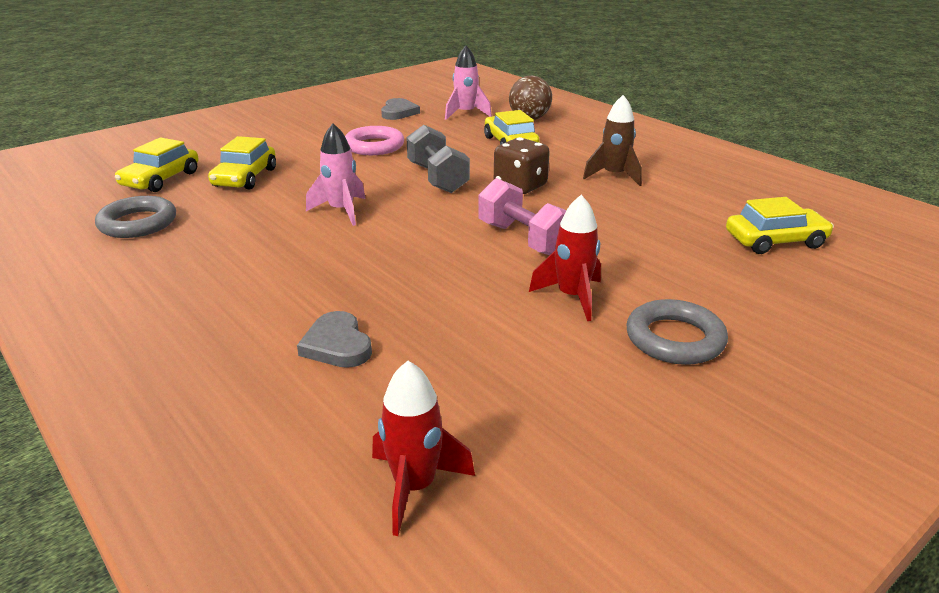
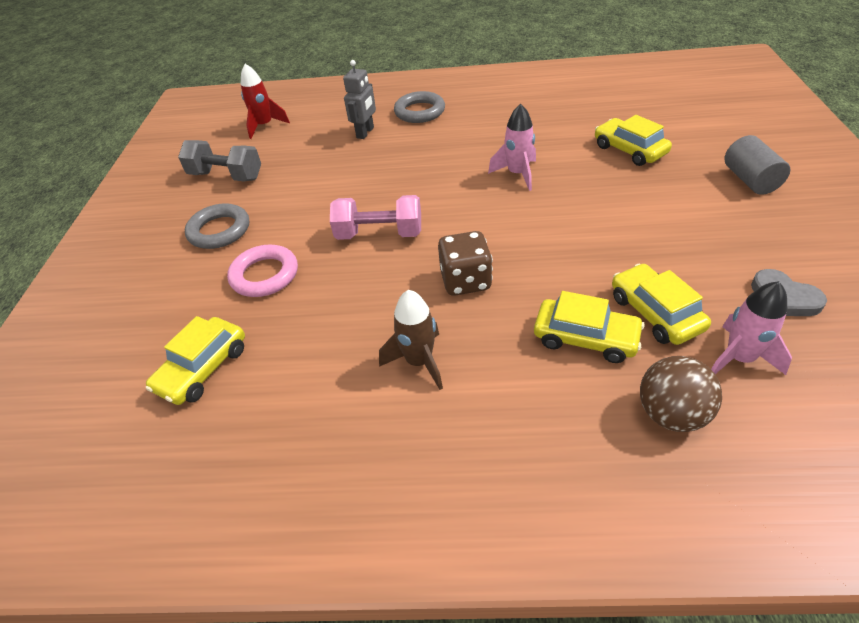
camera: 135 degrees right, 15 degrees up
grey ring [95,196,176,238] -> grey ring moved to [394,91,445,123]
yellow car [115,137,199,192] -> yellow car moved to [612,264,711,345]
grey heart [297,311,372,368] -> grey robot [343,60,376,139]
pink ring [345,126,404,155] -> pink ring moved to [227,244,298,297]
grey dumbbell [406,125,470,193] -> grey dumbbell moved to [178,140,261,182]
red rocket [529,195,601,321] -> none
none -> grey cylinder [724,135,790,195]

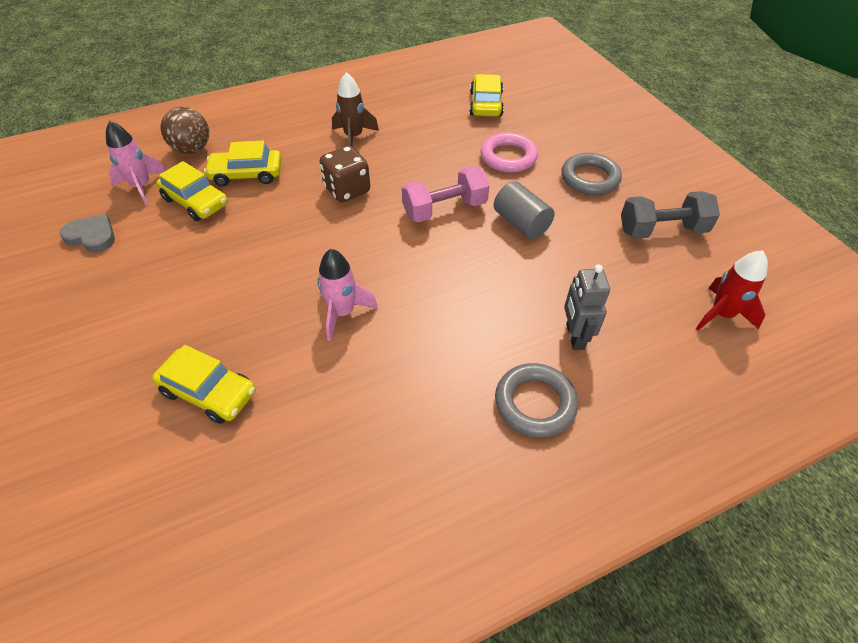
camera: 150 degrees right, 5 degrees up
grey cylinder [724,135,790,195] -> grey cylinder moved to [494,181,555,239]

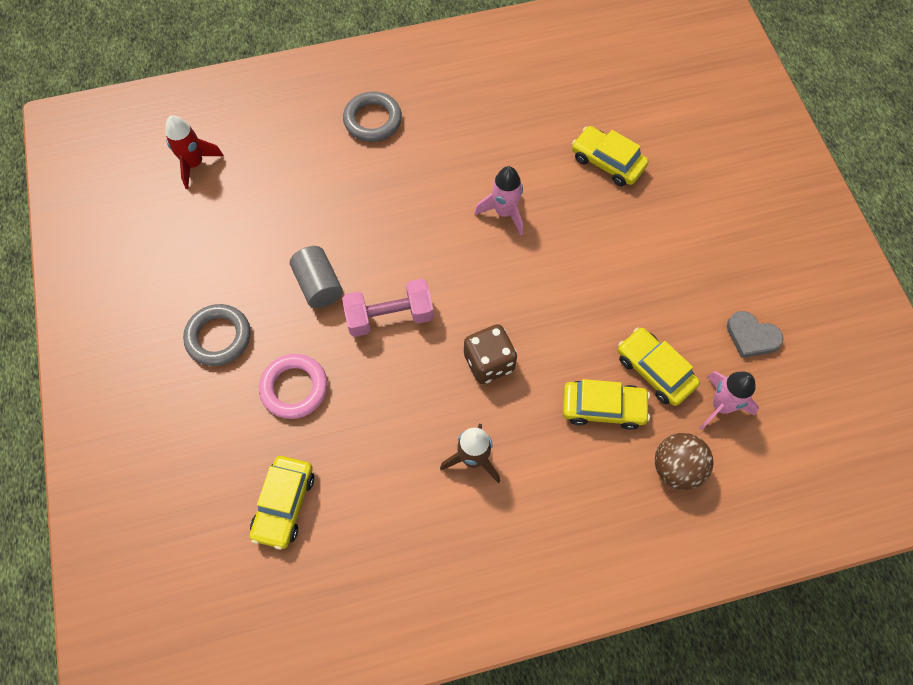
camera: 170 degrees left, 15 degrees up
grey robot [564,264,610,350] -> none
grey dumbbell [621,191,720,239] -> none

